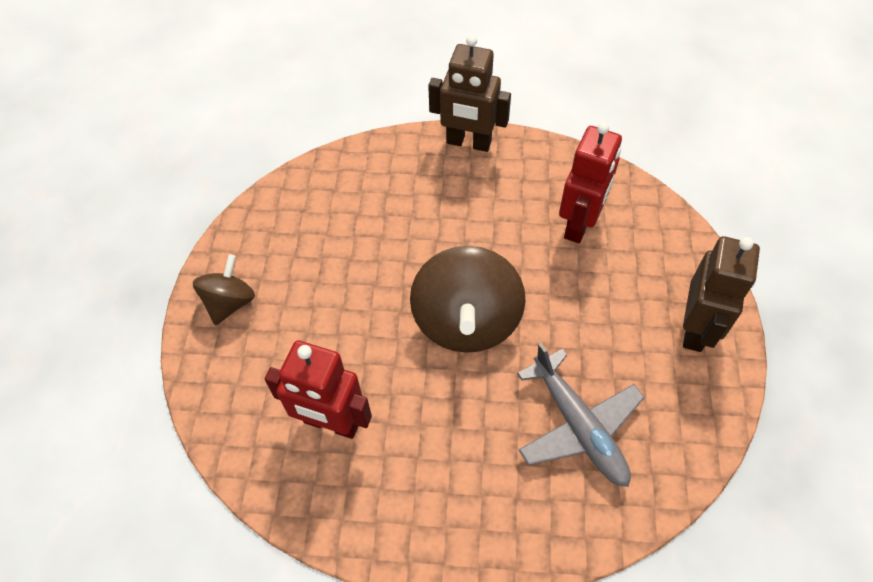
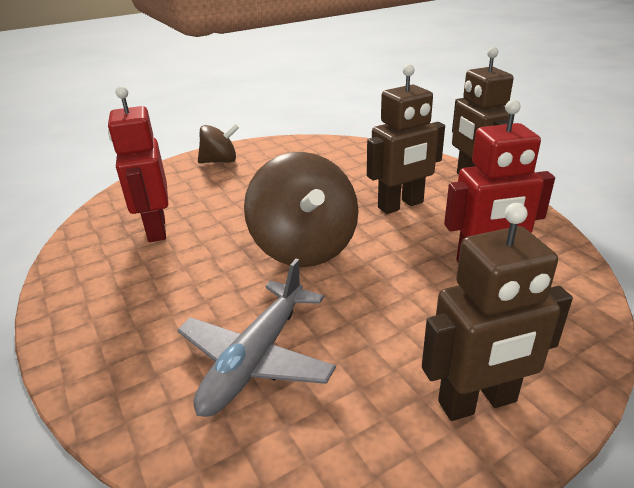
camera: 55 degrees right, 25 degrees down
brown spinning top [410,246,526,353] -> brown spinning top turned 75 degrees counterclockwise [244,152,358,267]
none -> brown robot [367,64,445,214]

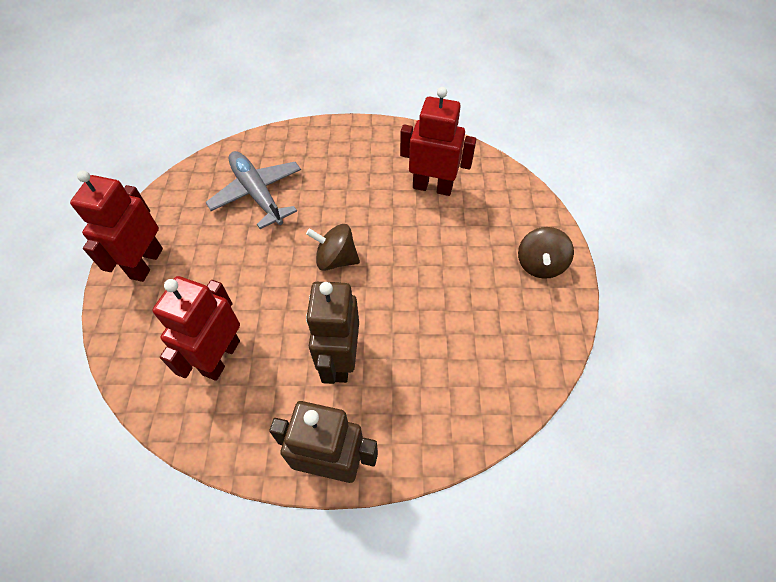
camera: 120 degrees right, 25 degrees up
brown spinning top [244,152,358,267] -> brown spinning top [306,224,360,271], size x0.56
brown robot [422,203,573,421] -> red robot [70,170,163,282]

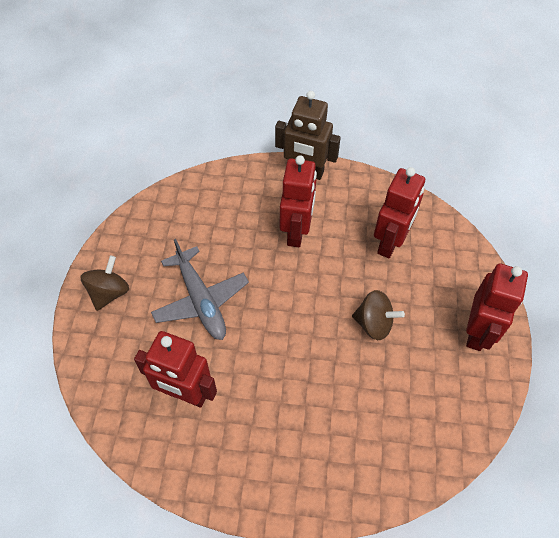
camera: 175 degrees left, 0 degrees up
grey plane [205,151,301,229] -> grey plane moved to [151,239,249,340]
brown spinning top [306,224,360,271] -> brown spinning top moved to [352,290,405,340]
brown robot [306,282,359,384] -> red robot [280,155,317,247]

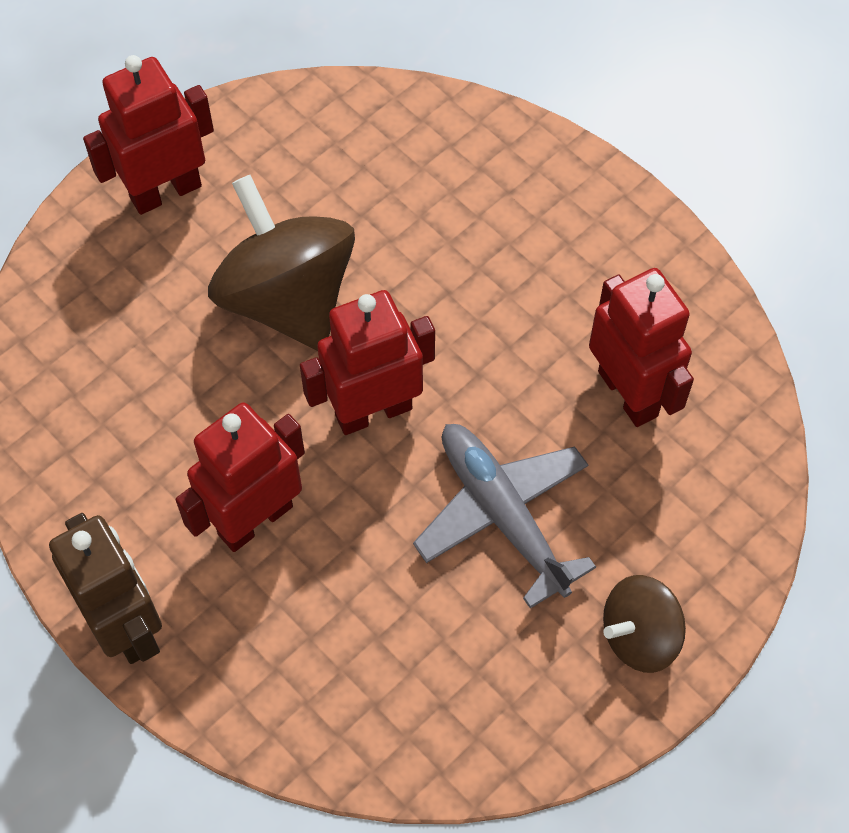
camera: 140 degrees left, 5 degrees up
grey plane [151,239,249,340] -> grey plane turned 45 degrees counterclockwise [413,424,596,609]
brown spinning top [352,290,405,340] -> brown spinning top [208,175,355,351], size x1.78
red robot [374,167,425,258] -> red robot moved to [300,290,435,435]

